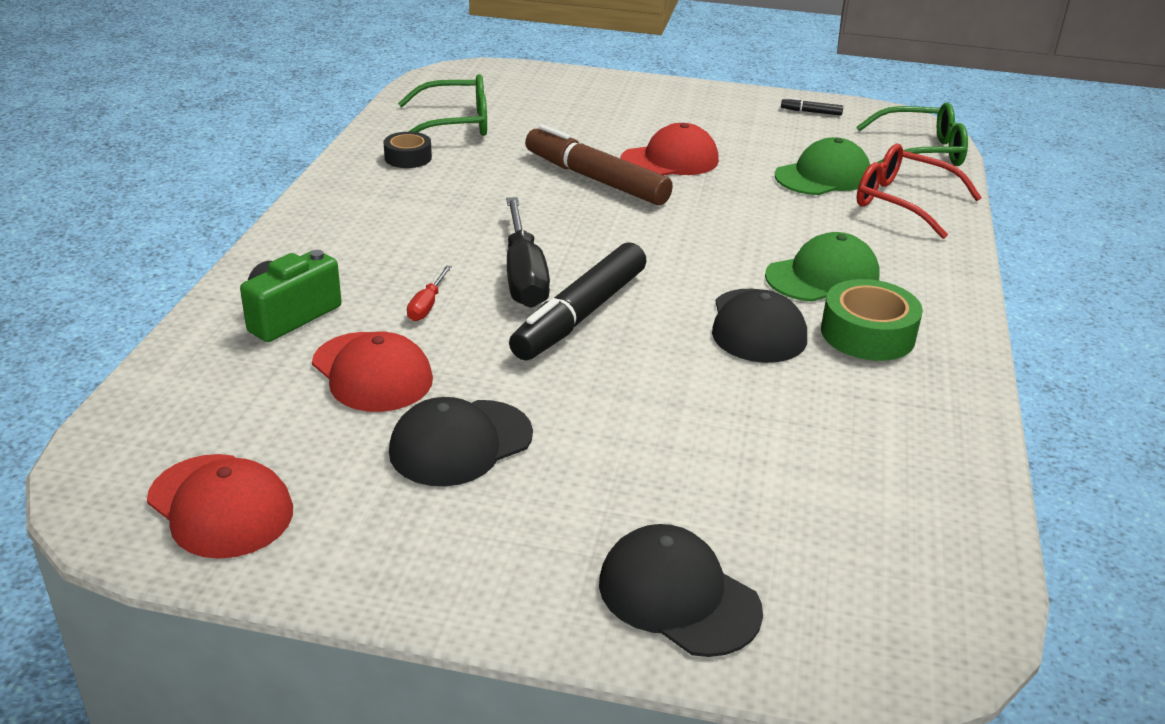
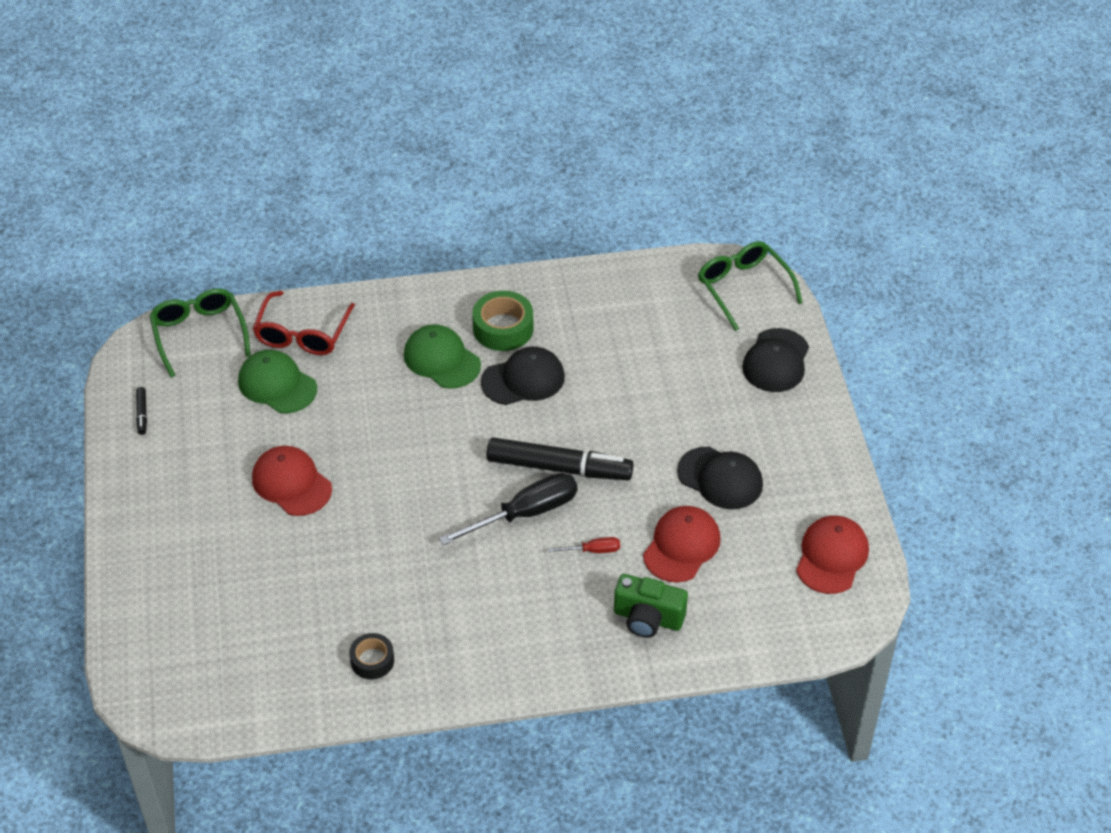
camera: 110 degrees left, 15 degrees up
green glasses [398,74,487,136] -> green glasses moved to [698,241,803,331]
brown marker [525,124,673,206] -> none

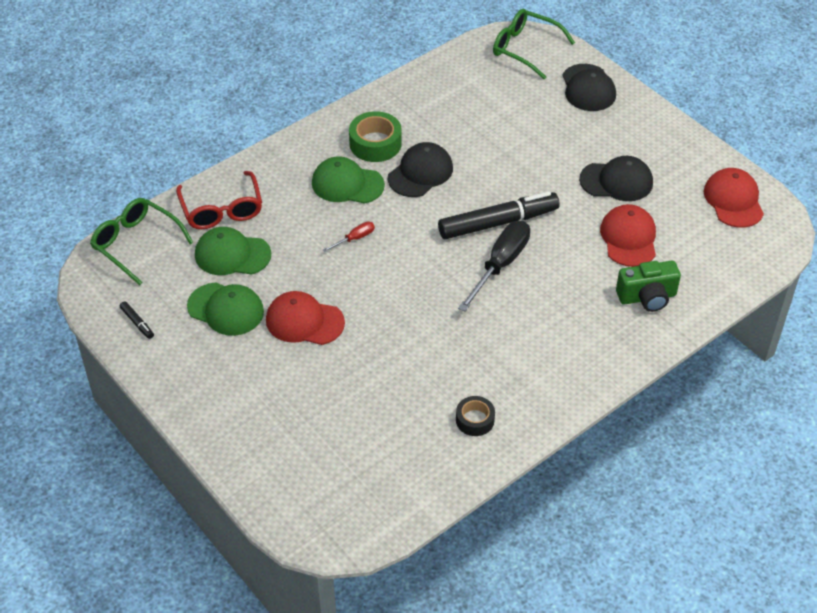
camera: 30 degrees left, 0 degrees up
red screwdriver [548,537,620,553] -> red screwdriver moved to [322,221,375,253]
none -> green cap [187,283,264,336]

